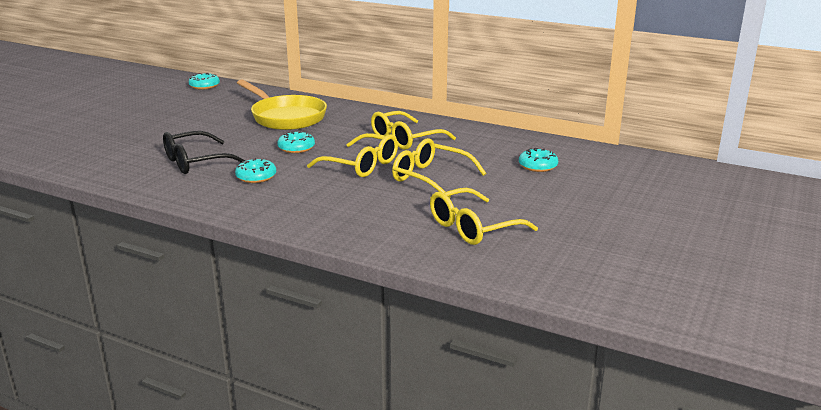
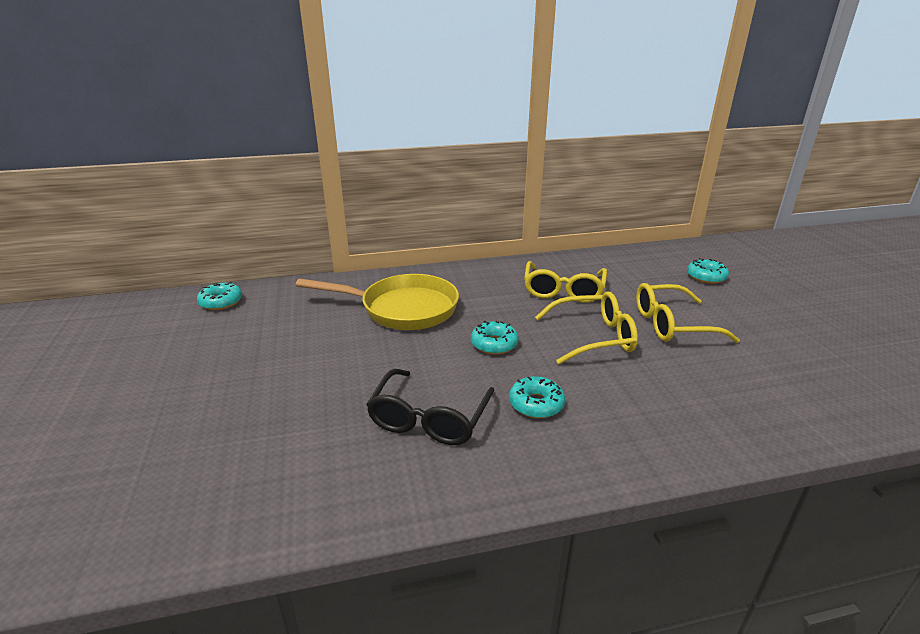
camera: 40 degrees left, 5 degrees up
yellow glasses [430,188,538,245] -> none

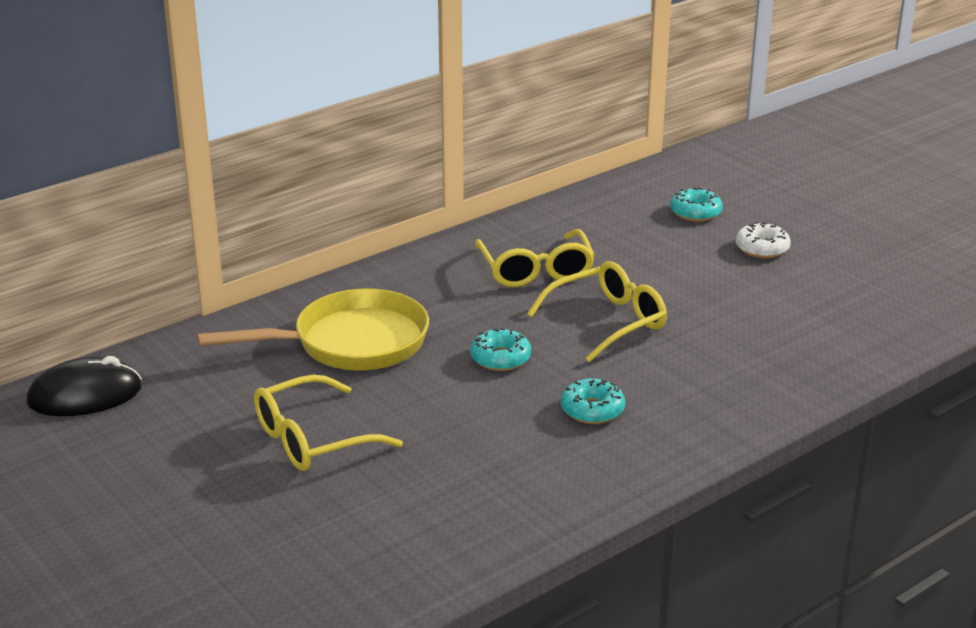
camera: 25 degrees left, 0 degrees up
turquoise donut [197,282,242,310] -> black mouse [26,356,142,416]
black glasses [366,369,495,445] -> none
yellow glasses [636,283,740,343] -> yellow glasses moved to [254,374,403,471]
none -> white donut [736,222,791,258]

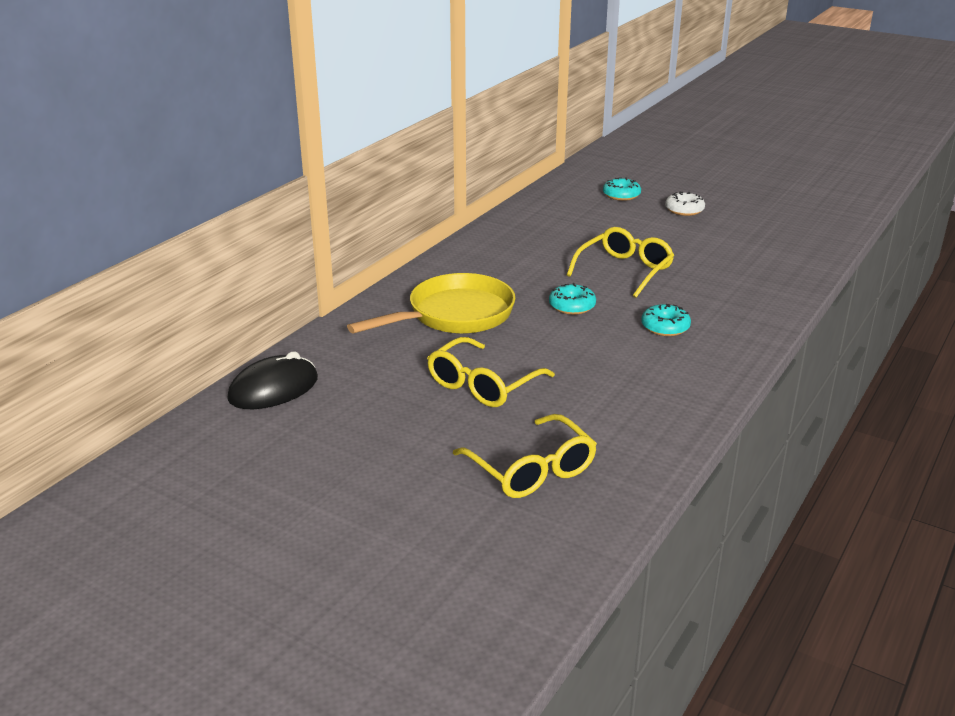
camera: 20 degrees left, 0 degrees up
yellow glasses [475,229,595,287] -> yellow glasses moved to [453,414,597,498]

